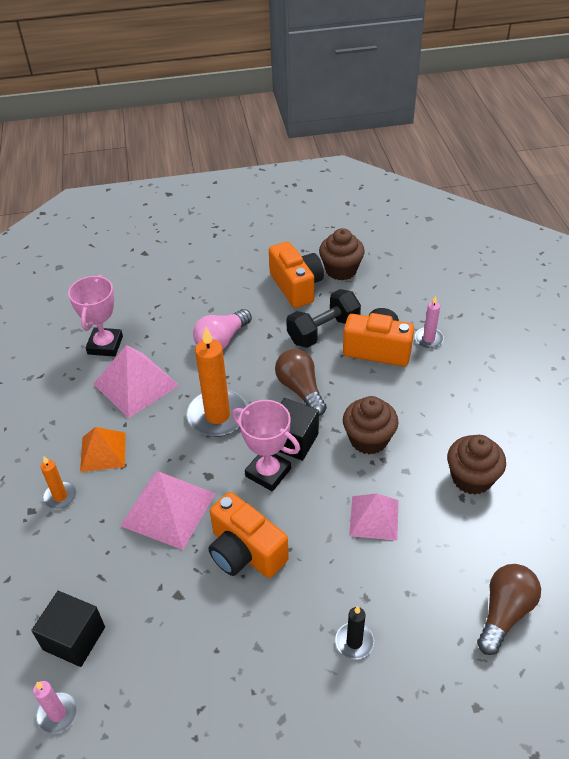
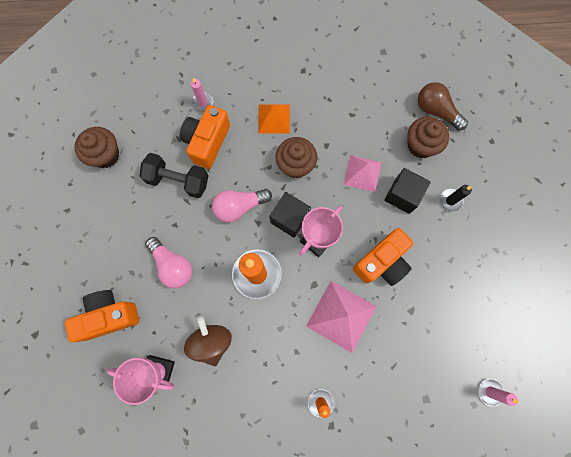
camera: 85 degrees left, 30 degrees up
black cube [31,591,105,667] -> black cube moved to [384,168,431,214]
orange pyramid [80,427,126,472] -> orange pyramid moved to [258,105,290,133]
pink pyramid [93,345,179,418] -> brown spinning top [184,317,232,366]
orange camera [269,242,324,308] -> orange camera moved to [65,290,139,342]
brown light bulb [275,349,327,416] -> pink light bulb [212,189,272,223]
black dumbbell [286,289,361,348] -> black dumbbell turned 45 degrees counterclockwise [139,153,209,198]
brown cupcake [447,435,506,495] -> brown cupcake moved to [407,117,449,158]

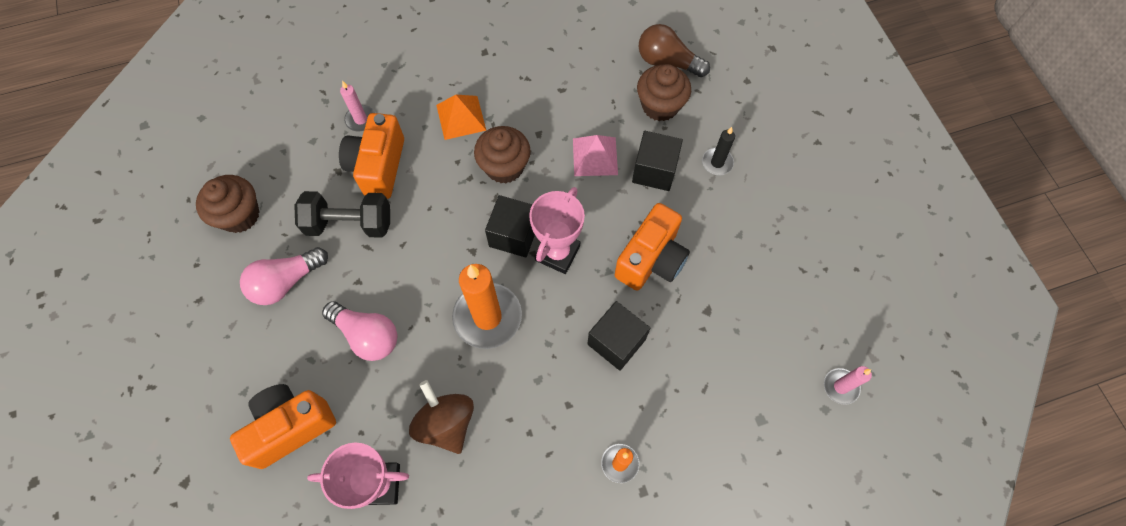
camera: 15 degrees left, 10 degrees down
pink light bulb [212,189,272,223] -> pink light bulb moved to [240,247,328,305]
pink pyramid [306,281,377,353] -> black cube [587,301,650,371]

